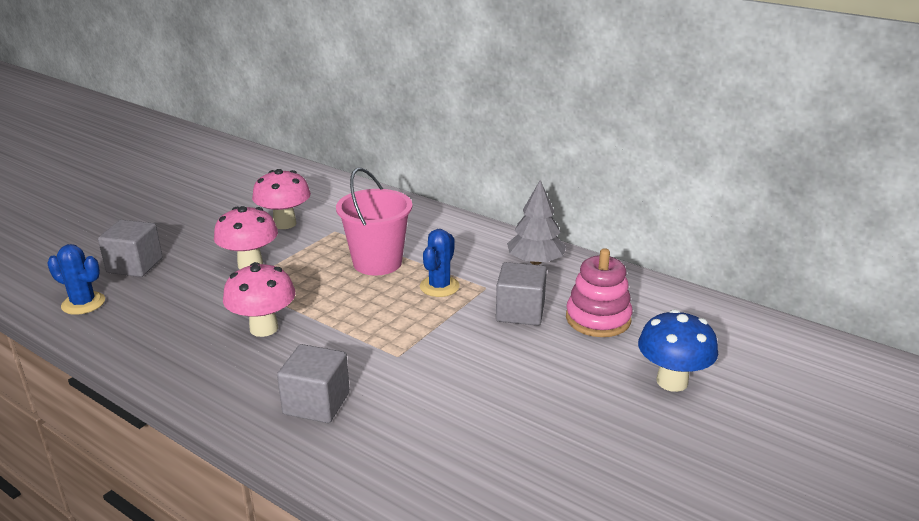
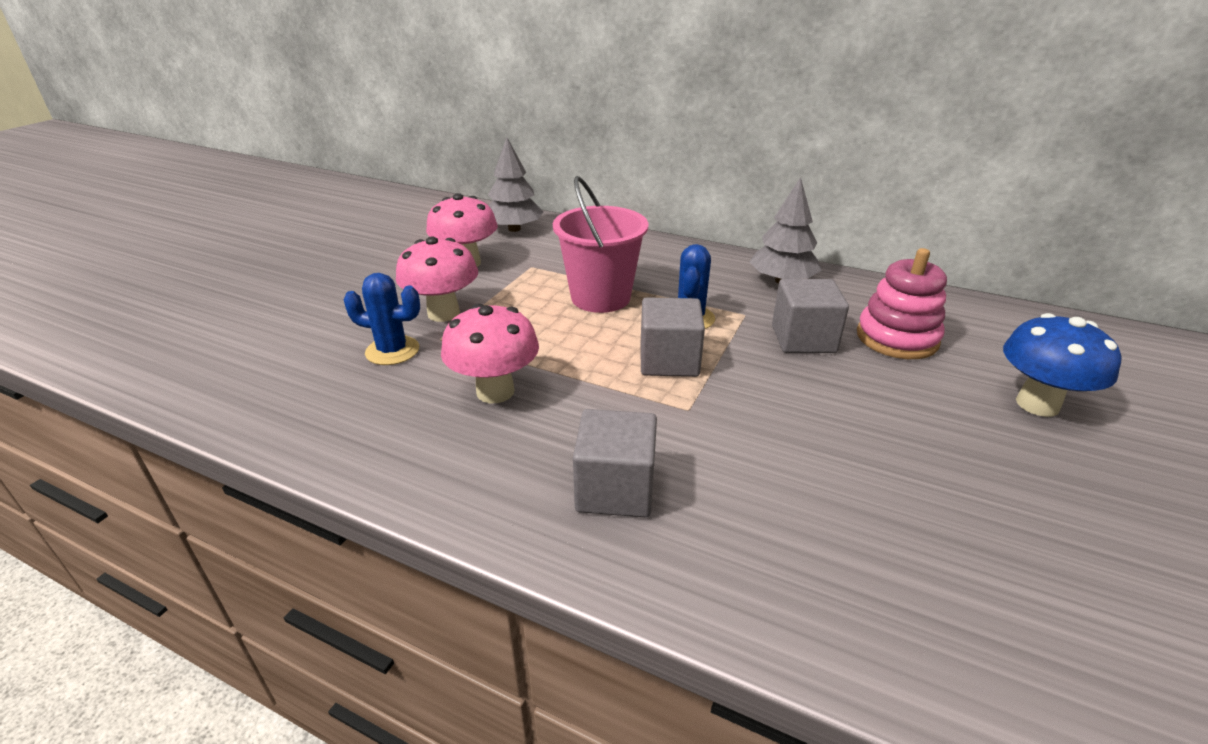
camera: 10 degrees left, 5 degrees up
blue cactus [47,244,105,315] -> blue cactus moved to [344,273,420,365]
grey cube [98,220,163,277] -> grey cube moved to [640,297,705,377]
none -> grey tree [488,137,544,232]

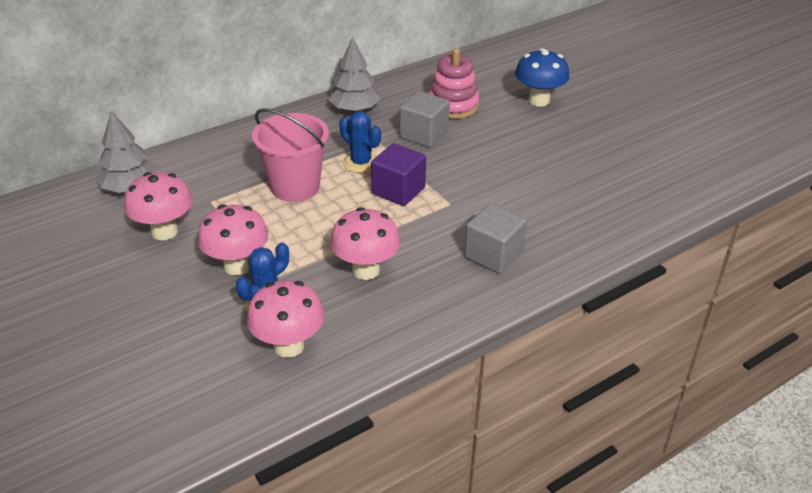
camera: 60 degrees left, 5 degrees up
grey cube [640,297,705,377] -> purple cube [371,143,426,206]
none -> pink mushroom [247,280,325,358]

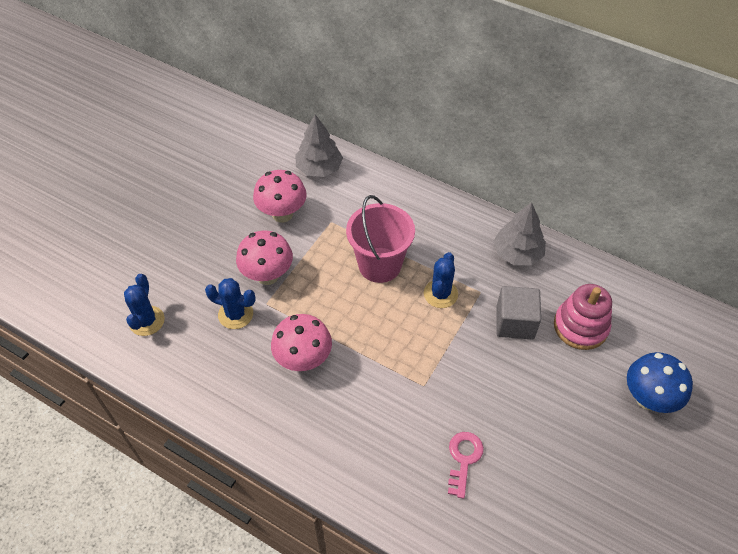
camera: 65 degrees right, 15 degrees up
pink mushroom [247,280,325,358] -> none
purple cube [371,143,426,206] -> none
grey cube [464,203,527,274] -> none
none -> blue cactus [124,274,165,336]
none -> pink key [448,432,484,499]

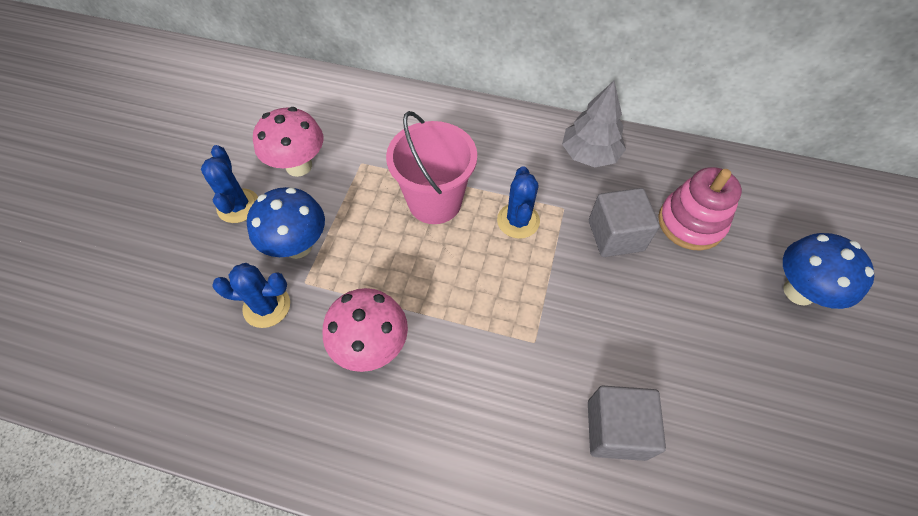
camera: 15 degrees left, 5 degrees up
blue cactus [124,274,165,336] -> blue cactus moved to [201,145,258,223]
pink mushroom [236,230,293,285] -> blue mushroom [247,187,325,259]
grey tree [295,115,343,177] -> none
pink key [448,432,484,499] -> grey cube [588,386,666,461]

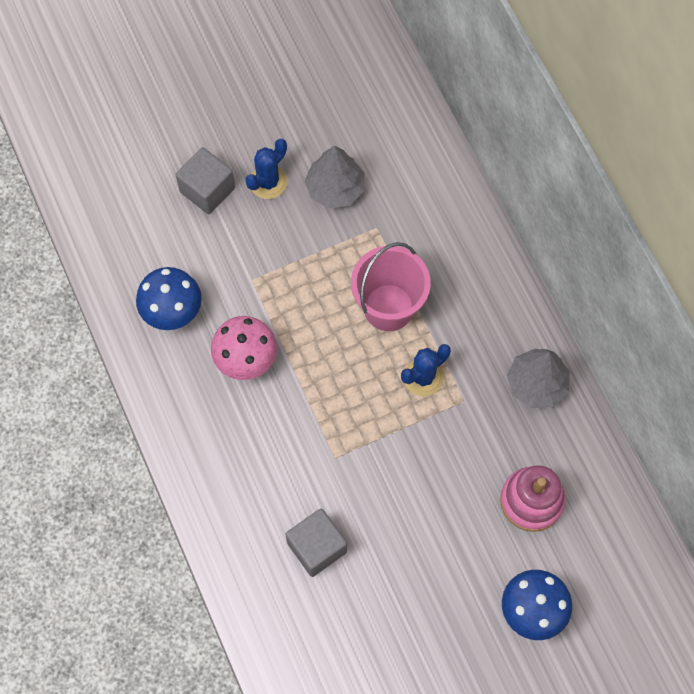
camera: 50 degrees right, 10 degrees up
blue cactus [212,263,290,328] -> none
blue mushroom [247,187,325,259] -> blue mushroom moved to [136,267,202,330]
pink mushroom [253,107,323,177] -> grey tree [305,146,364,208]
grey cube [589,188,660,257] -> grey cube moved to [176,147,235,215]

